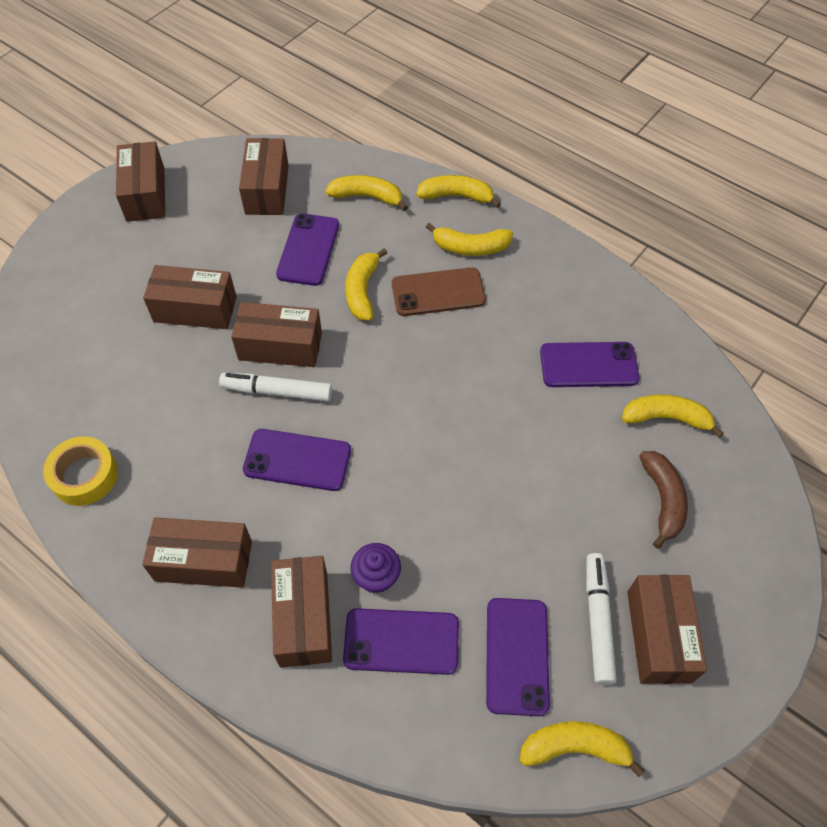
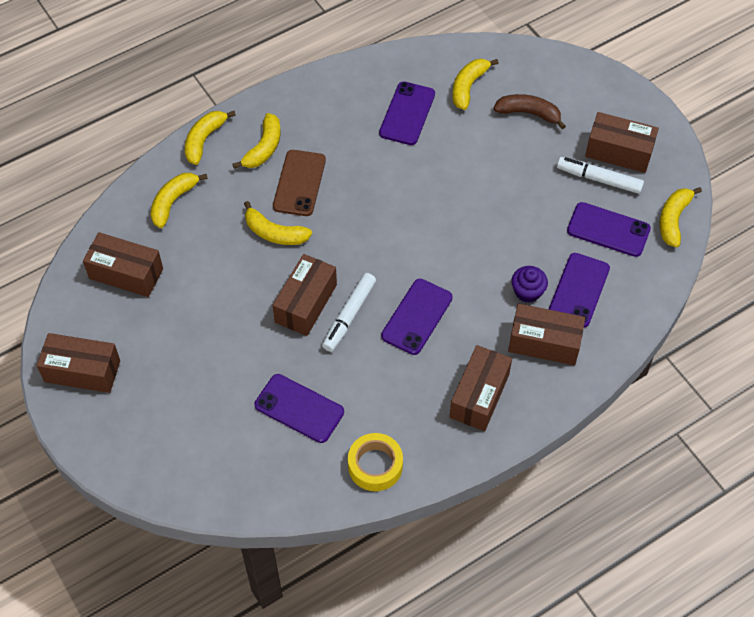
camera: 70 degrees left, 0 degrees up
brown box [143,265,237,329] -> none
purple phone [276,213,339,286] -> purple phone moved to [255,374,344,443]

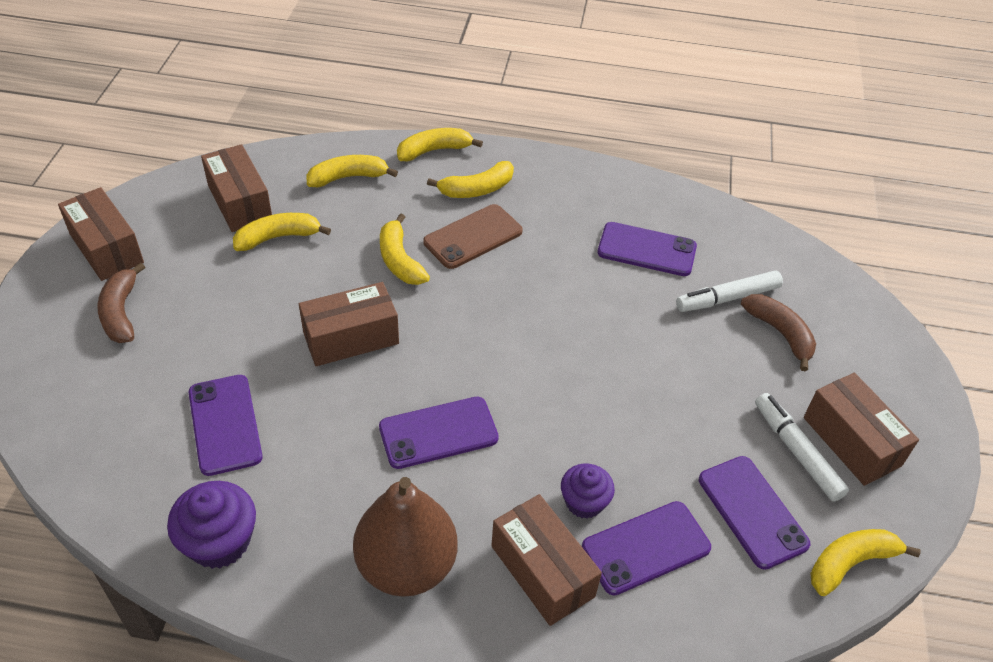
camera: 40 degrees right, 10 degrees down
white marker [322,273,376,352] -> white marker moved to [676,270,783,312]
yellow tape [348,433,403,491] -> purple cupcake [167,481,256,569]
purple phone [379,81,435,145] -> purple phone turned 45 degrees clockwise [598,222,697,276]
brown box [449,345,512,431] -> brown pear [353,477,458,597]
yellow banana [453,59,498,110] -> yellow banana moved to [233,213,331,251]
none -> brown banana [97,262,145,343]

